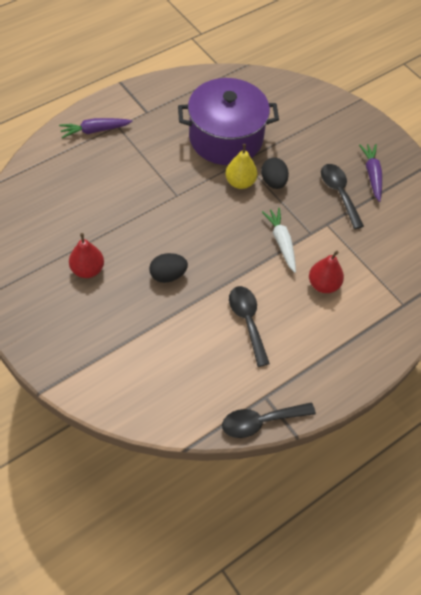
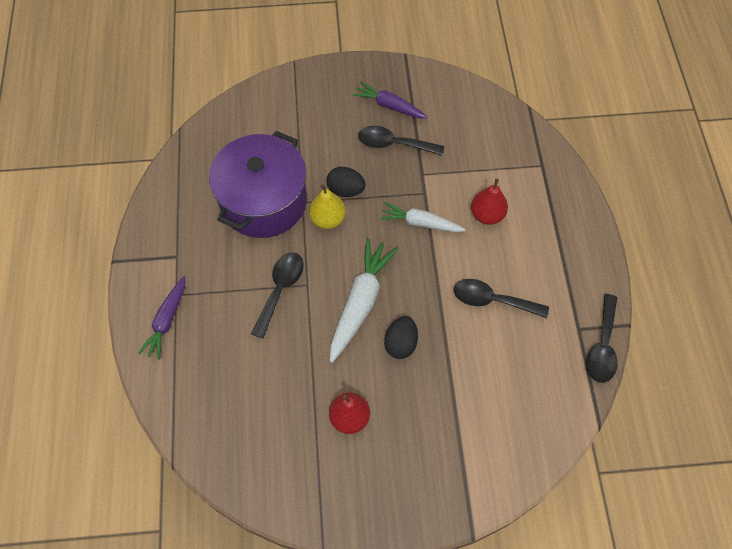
camera: 55 degrees left, 5 degrees up
none -> black spoon [251,252,304,339]
none -> white carrot [330,238,398,363]

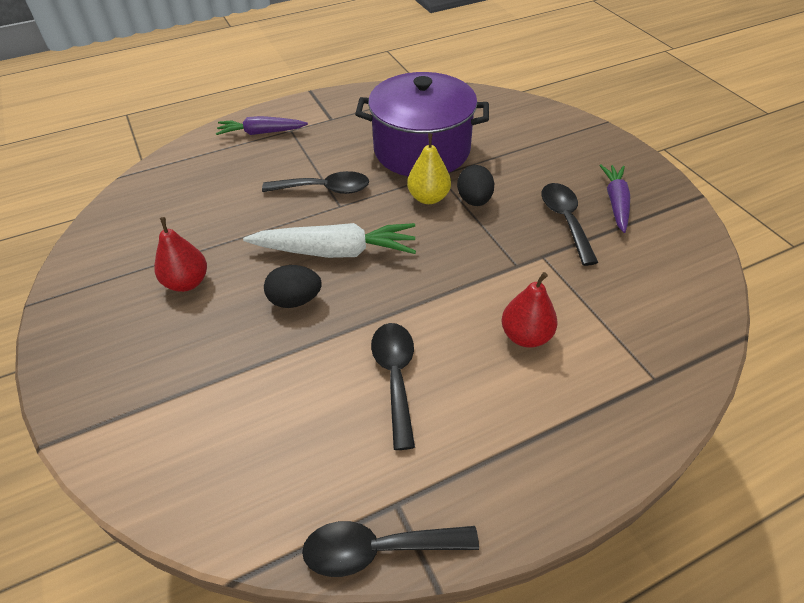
camera: 70 degrees right, 15 degrees down
white carrot [380,202,466,232] -> none

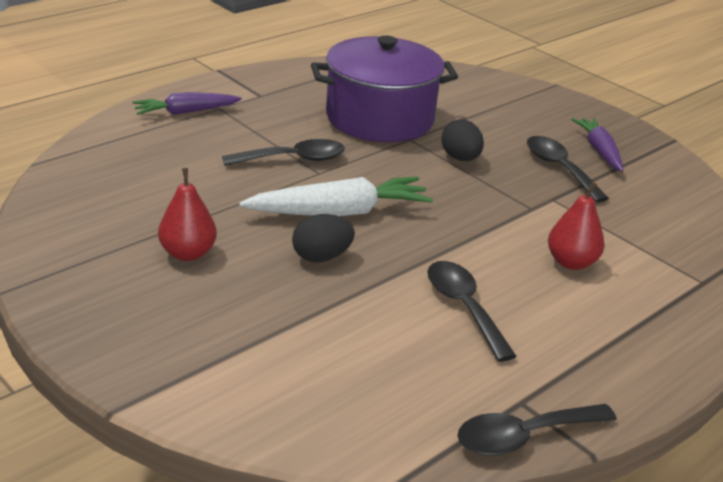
camera: 20 degrees left, 15 degrees down
yellow pear [407,133,451,204] -> none

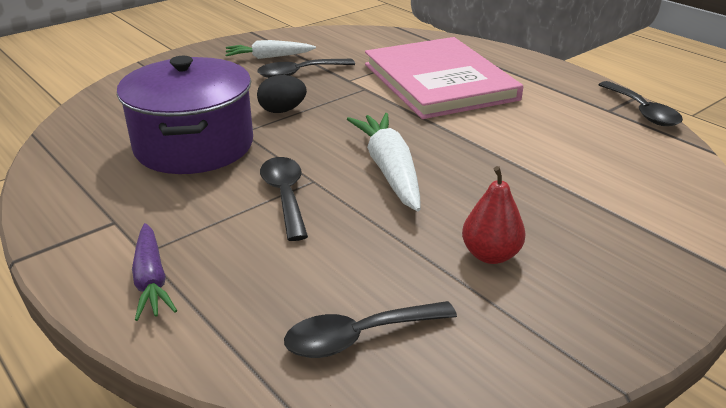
camera: 85 degrees left, 0 degrees up
black egg [292,214,355,262] -> none
black spoon [427,261,516,362] -> black spoon moved to [284,301,457,358]
red pear [548,182,605,270] -> pink book [365,37,523,119]
purple carrot [571,118,623,172] -> white carrot [225,40,316,59]

